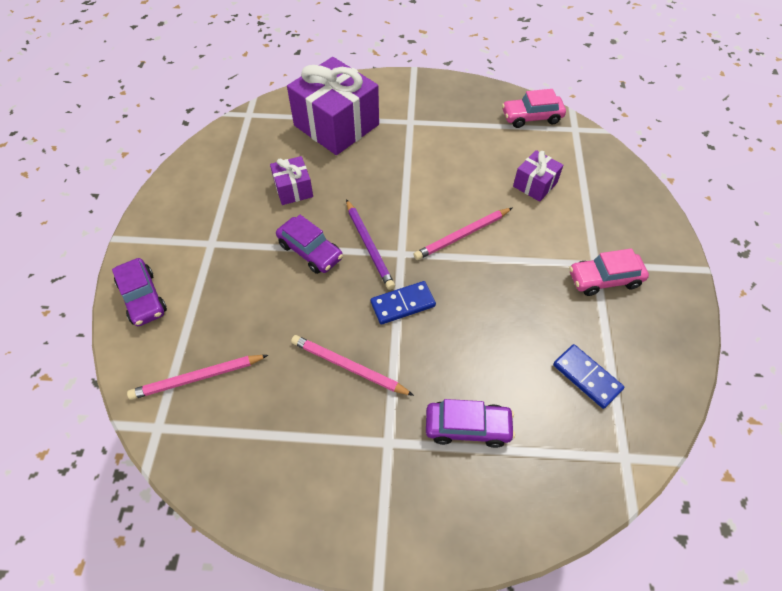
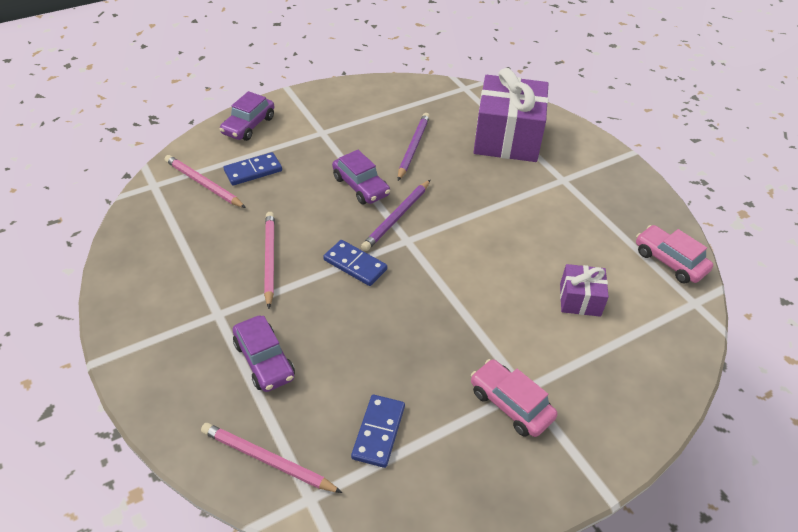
camera: 55 degrees right, 10 degrees down
purple gift [270,156,313,205] -> purple pencil [398,113,430,181]
purple car [276,215,343,274] -> purple car turned 45 degrees counterclockwise [332,150,390,204]
pink pencil [414,208,512,260] -> pink pencil moved to [201,423,343,493]
none -> blue domino [224,152,282,186]

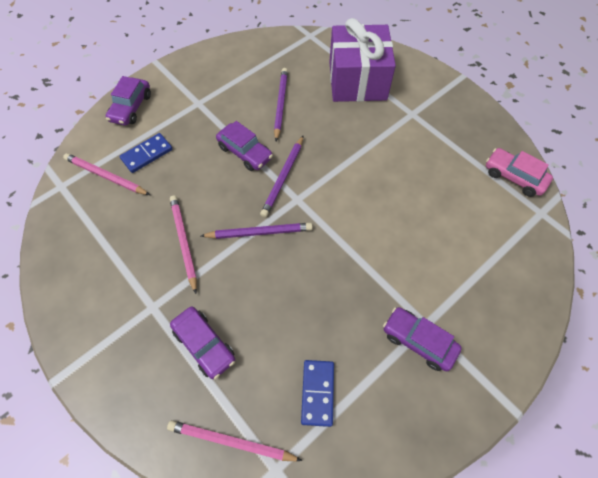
camera: 10 degrees left, 15 degrees up
blue domino [323,240,387,286] -> purple pencil [201,223,313,239]
pink car [471,359,557,437] -> purple car [383,307,462,371]
purple gift [560,264,609,317] -> none

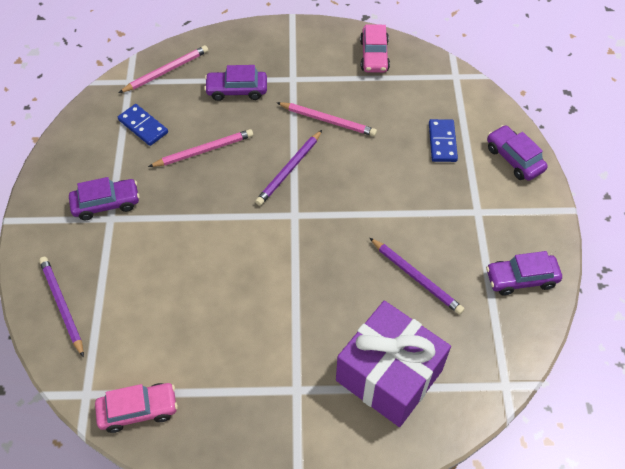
camera: 130 degrees right, 5 degrees down
pink pencil [63,153,150,195] -> pink pencil moved to [148,129,253,167]
purple car [216,121,273,171] -> purple car moved to [486,251,562,296]
purple pencil [260,135,304,218] -> purple pencil moved to [39,257,84,357]
none -> pink car [360,24,390,73]

